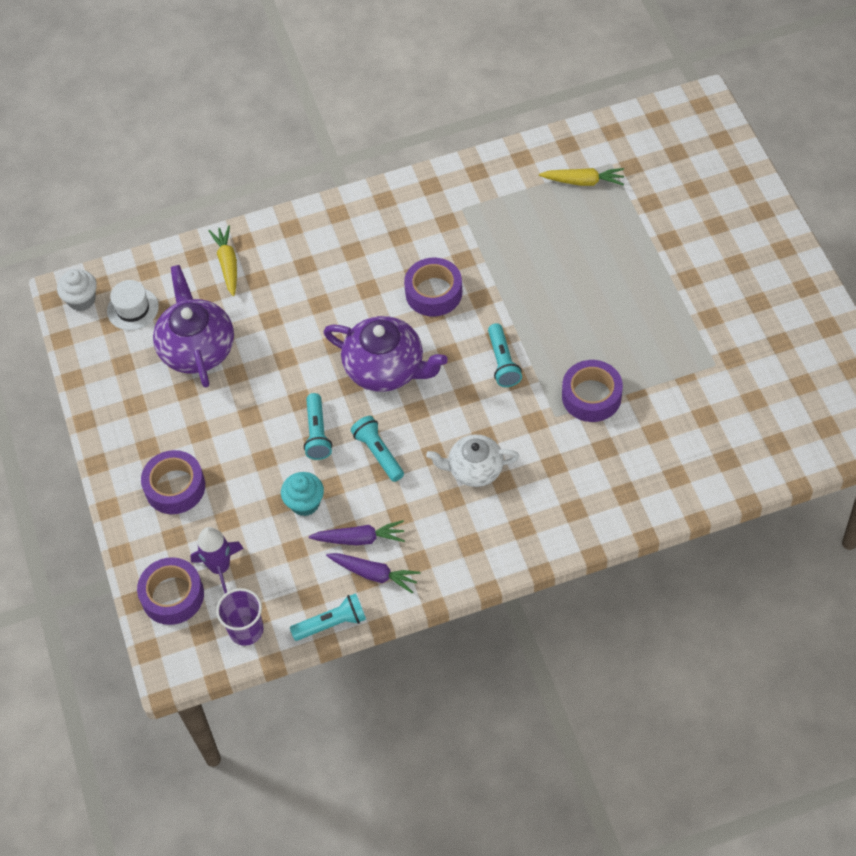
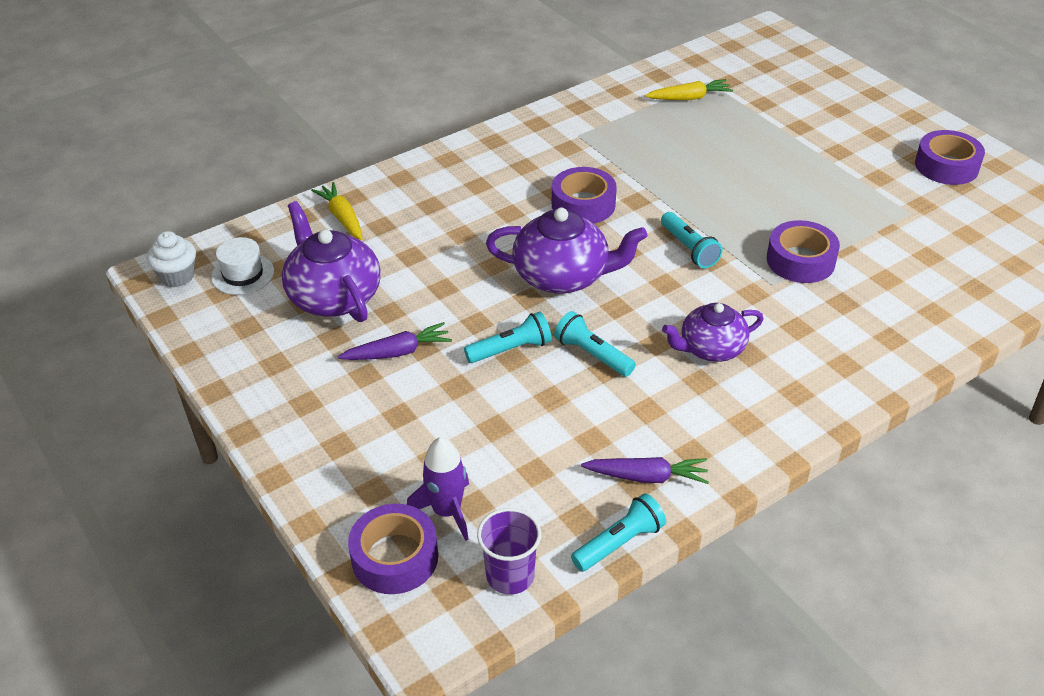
camera: 20 degrees left, 15 degrees down
purple tape [141,450,205,514] -> purple tape moved to [915,130,985,185]
turquoise cupcake [281,472,324,516] -> none
turquoise flashlight [304,393,332,460] -> turquoise flashlight turned 90 degrees counterclockwise [464,312,552,363]
purple carrot [309,520,405,545] -> purple carrot moved to [338,322,452,360]
white teapot [426,435,520,487] -> purple teapot [662,303,764,362]

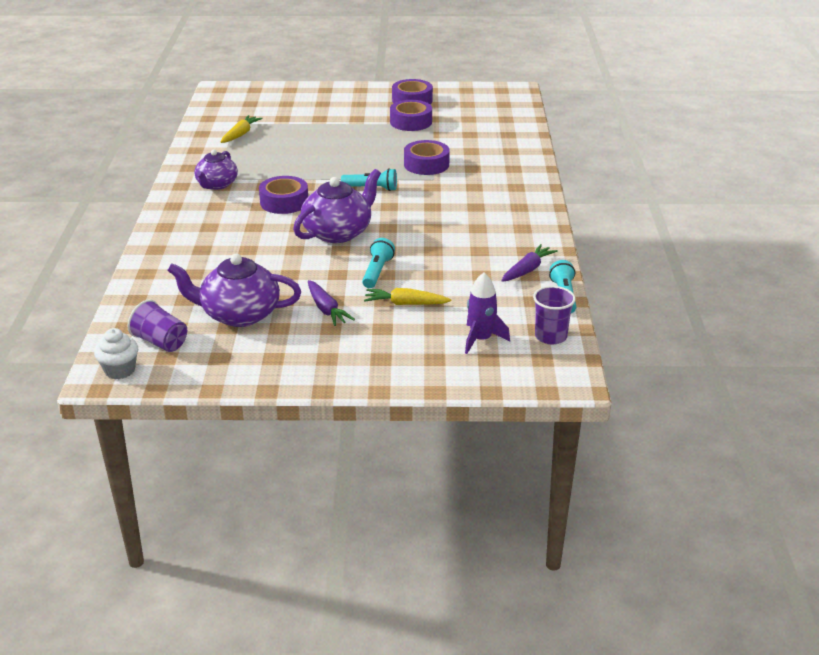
camera: 55 degrees left, 10 degrees down
white hat [211,237,274,295] -> purple cup [128,299,187,352]
yellow carrot [311,182,363,240] -> yellow carrot moved to [364,288,452,305]
purple carrot [338,322,452,360] -> purple carrot turned 135 degrees clockwise [308,280,355,326]
purple tape [348,504,438,594] -> purple tape moved to [390,100,432,131]
turquoise flashlight [554,311,636,377] -> none
purple teapot [662,303,764,362] -> purple teapot moved to [194,149,238,190]

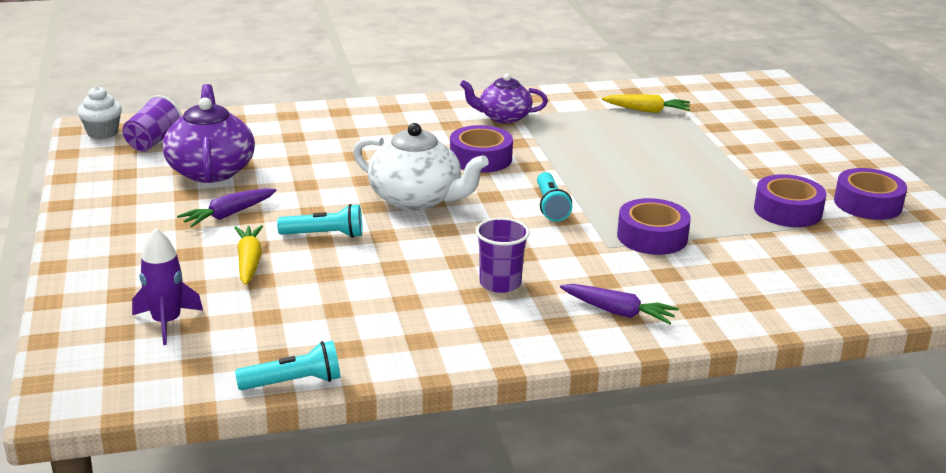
camera: 75 degrees right, 5 degrees down
purple teapot [293,169,381,243] -> white teapot [353,123,489,211]
purple carrot [501,244,558,282] -> purple carrot moved to [560,284,679,325]
purple cup [533,286,576,344] -> purple cup moved to [475,218,530,293]

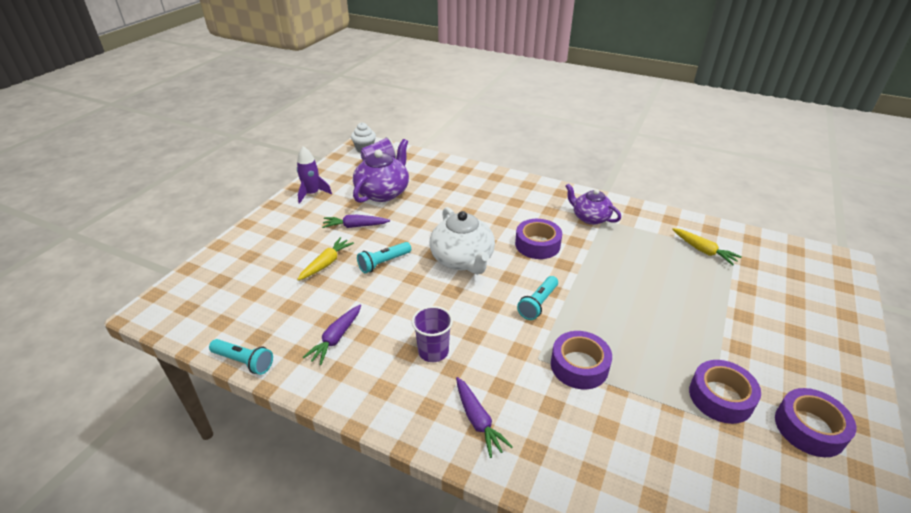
camera: 40 degrees right, 10 degrees up
purple rocket [132,228,203,345] -> purple rocket moved to [297,146,332,204]
turquoise flashlight [277,204,362,238] -> turquoise flashlight turned 105 degrees clockwise [357,242,411,273]
none -> purple carrot [302,305,361,365]

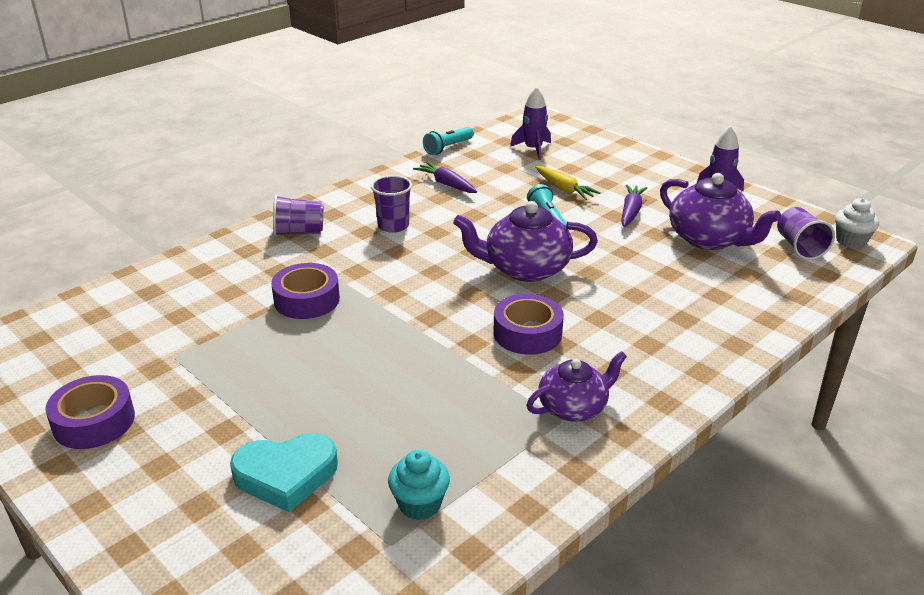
camera: 110 degrees right, 5 degrees down
white teapot [430,207,495,275] -> purple teapot [453,201,598,282]
purple carrot [456,377,513,458] -> purple cup [273,195,323,236]
turquoise flashlight [517,276,558,320] -> none
yellow carrot [672,228,742,265] -> turquoise cupcake [388,449,450,520]
purple tape [689,360,761,424] -> none
none -> turquoise heart [230,433,338,512]
none -> purple rocket [510,86,551,160]

